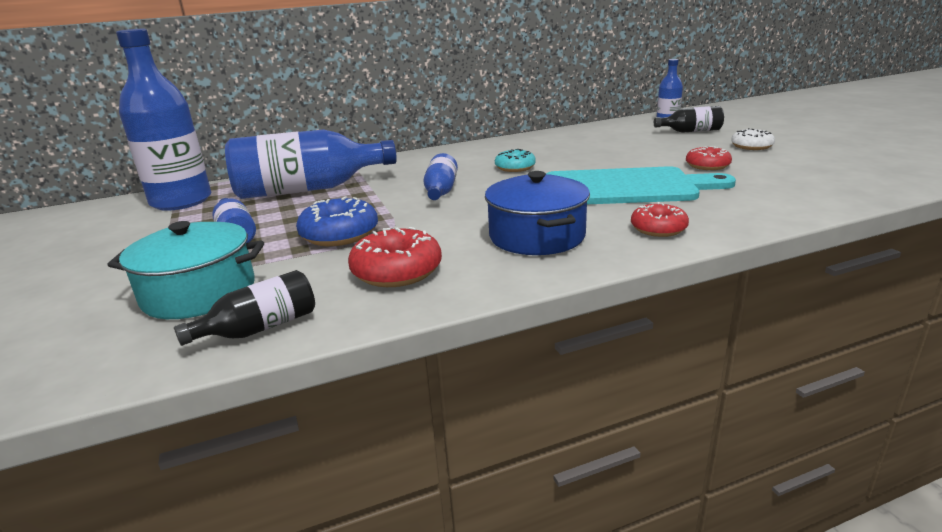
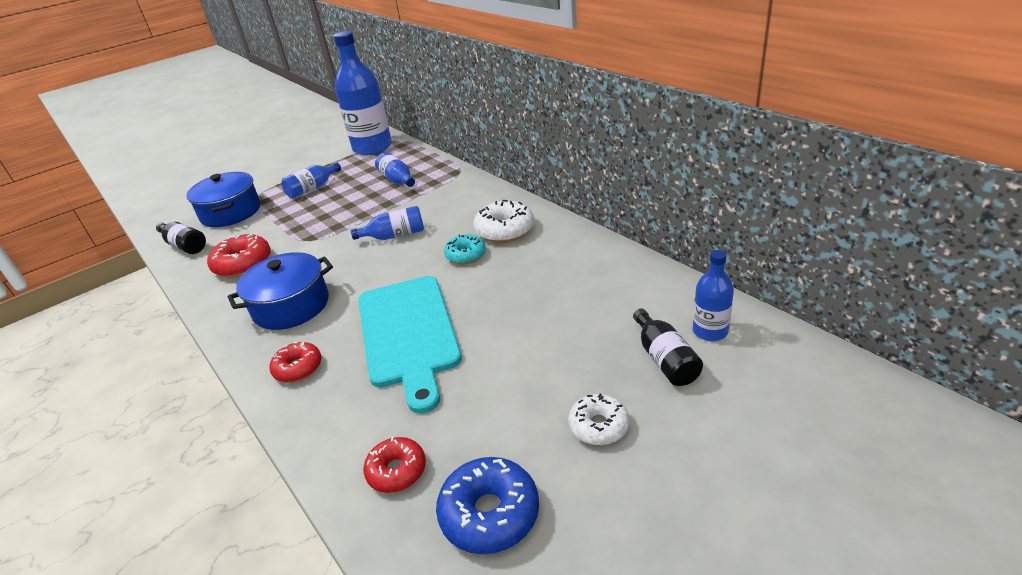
camera: 75 degrees right, 10 degrees up
turquoise pot [108,221,264,319] -> blue pot [186,172,260,227]
blue bottle [225,129,397,199] -> blue bottle [375,152,415,187], size x0.49
blue donut [296,196,378,246] -> blue donut moved to [436,457,539,554]
red donut [686,146,732,170] -> red donut moved to [363,437,426,493]
none -> white donut [474,200,534,243]

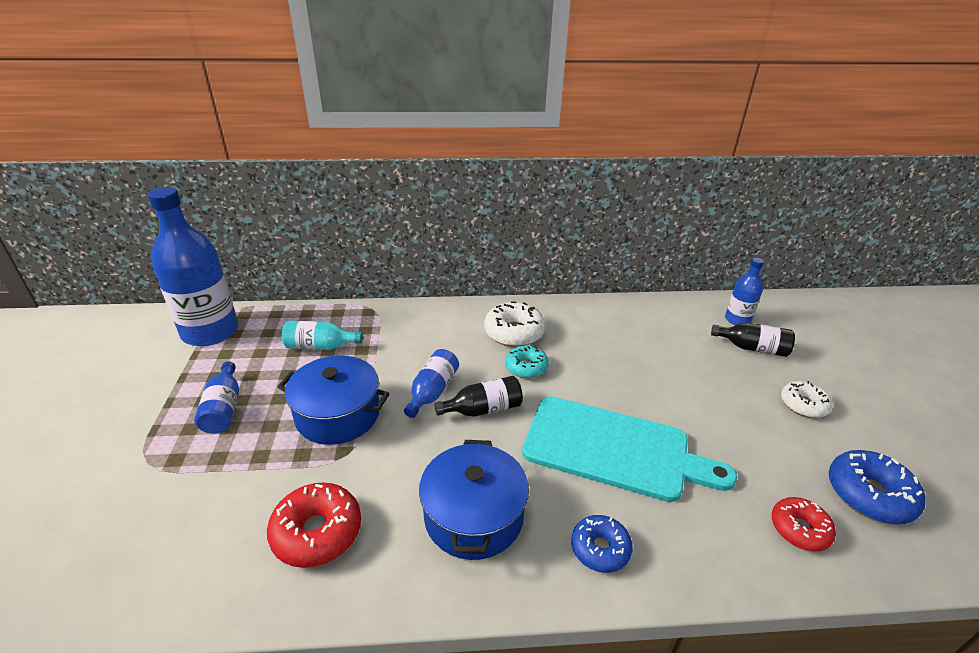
camera: 60 degrees left, 0 degrees up
black bottle [156,222,206,254] -> black bottle moved to [434,376,523,417]
blue pot [186,172,260,227] -> blue pot moved to [278,356,390,445]
red donut [269,341,321,382] -> blue donut [571,515,633,573]
blue bottle [375,152,415,187] -> turquoise bottle [282,321,363,350]

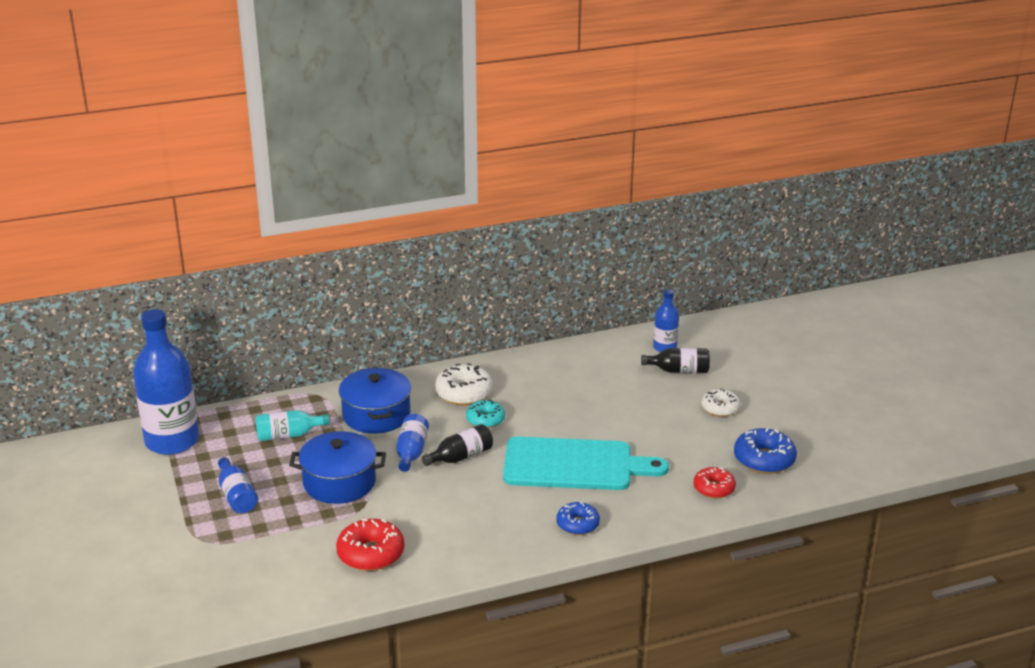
camera: 15 degrees left, 5 degrees down
blue pot [419,440,529,560] -> blue pot moved to [339,367,411,434]

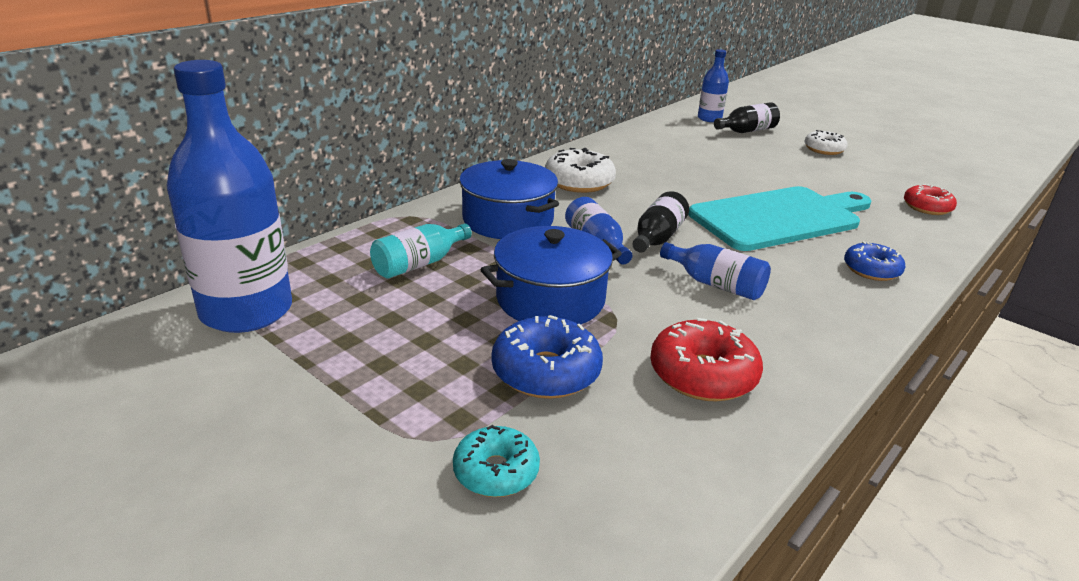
camera: 30 degrees left, 0 degrees up
blue bottle [218,457,258,513] -> blue bottle moved to [660,242,771,300]
turquoise donut [466,400,505,428] -> turquoise donut moved to [453,425,540,497]
blue donut [734,428,797,474] -> blue donut moved to [491,315,603,399]

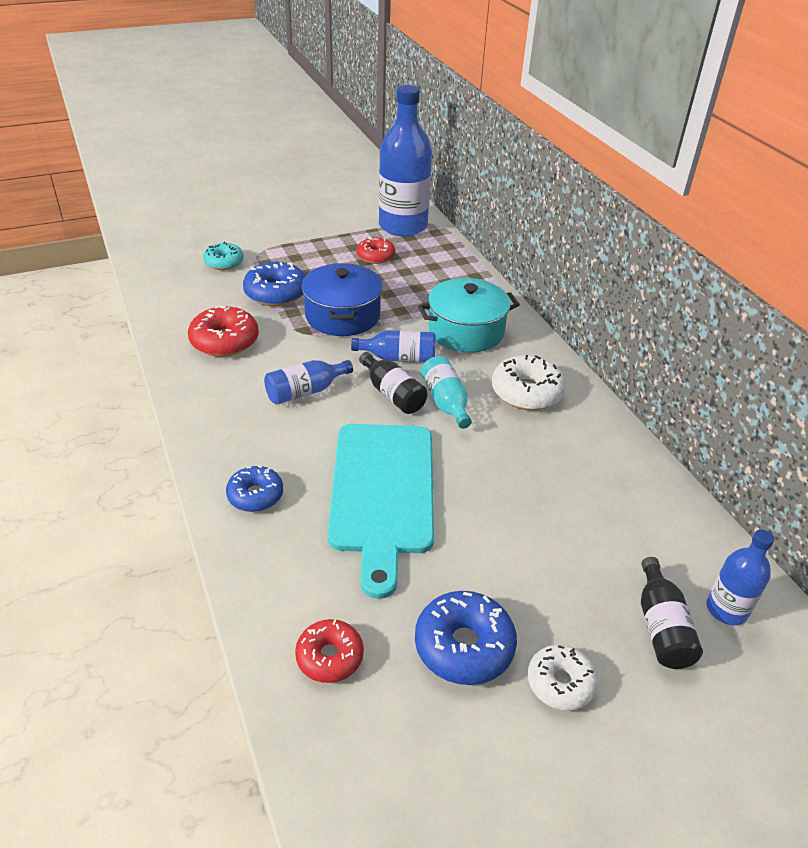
camera: 115 degrees right, 10 degrees up
turquoise bottle [370,223,472,278] -> turquoise bottle moved to [421,356,472,429]
blue pot [459,159,559,239] -> turquoise pot [418,278,520,353]
none -> red donut [357,237,395,264]
none -> blue donut [415,591,517,685]

